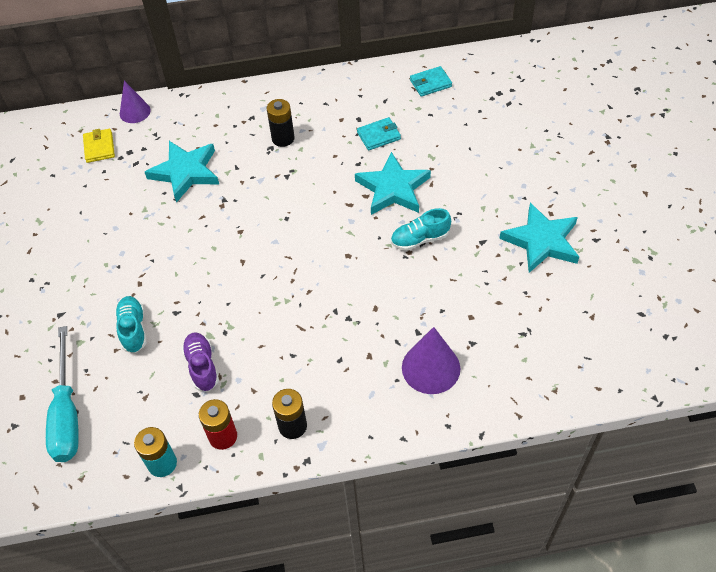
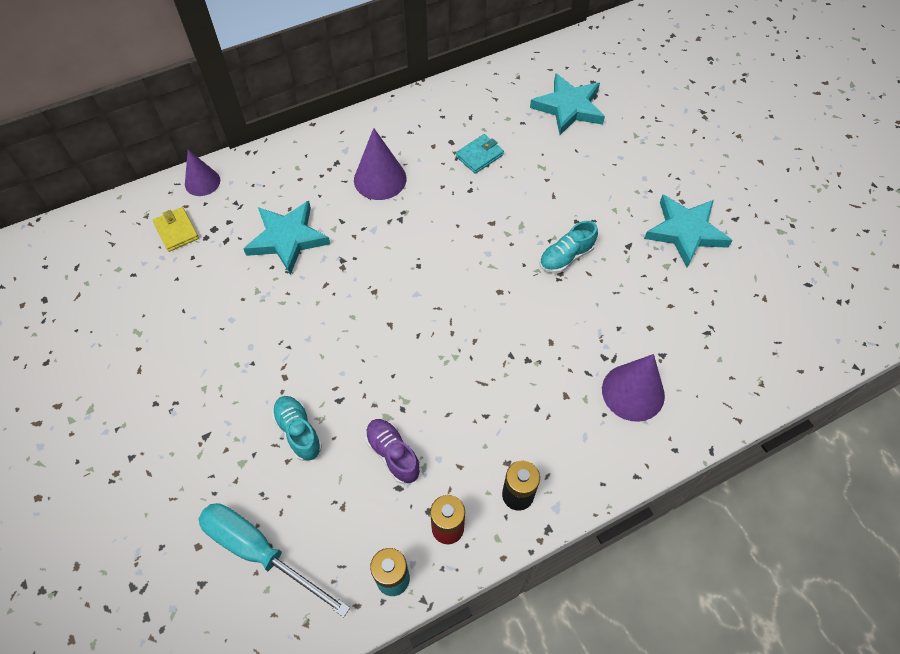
camera: 20 degrees left, 5 degrees up
turquoise screwdriver [46,326,79,462] -> turquoise screwdriver turned 150 degrees clockwise [199,503,350,617]
black battery [267,99,295,147] -> purple cone [354,128,407,200]
turquoise star [355,152,431,215] -> turquoise star moved to [530,73,605,135]
turquoise wallet [410,66,452,97] -> none

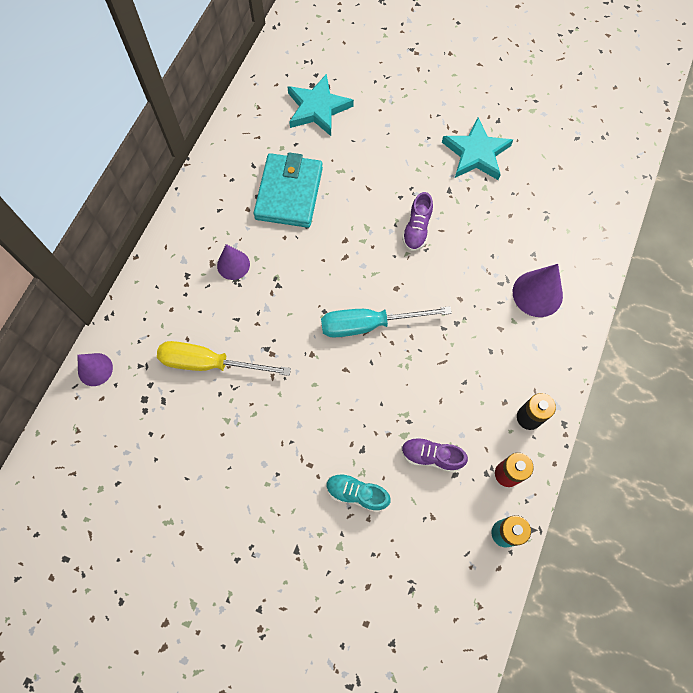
camera: 40 degrees left, 10 degrees up
yellow wallet [153,207,199,252] -> none
turquoise screwdriver [199,503,350,617] -> turquoise screwdriver moved to [321,306,452,338]
turquoise star [243,200,330,275] -> yellow screwdriver [157,341,291,376]
purple cone [354,128,407,200] -> purple cone [217,244,250,280], size x0.66
turquoise wallet [456,134,504,174] -> turquoise wallet [254,152,323,228], size x2.01
turquoise shoe [539,221,598,273] -> purple shoe [402,192,433,251]

